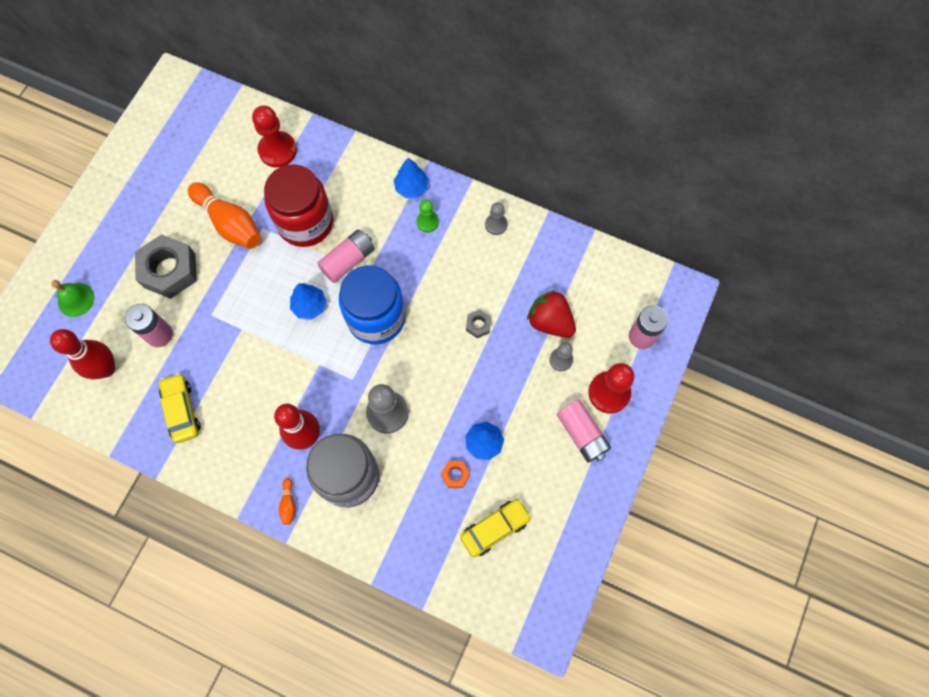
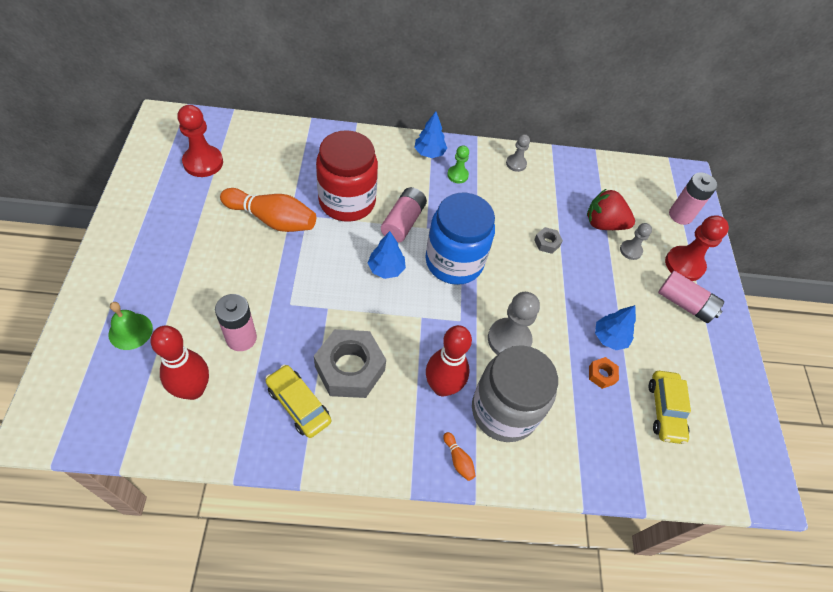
camera: 30 degrees left, 15 degrees down
grey nut [135,234,196,299] -> grey nut moved to [314,329,386,398]
red pawn [252,105,297,168] -> red pawn moved to [177,105,223,177]
yellow car [460,499,532,557] -> yellow car turned 150 degrees clockwise [649,371,691,444]

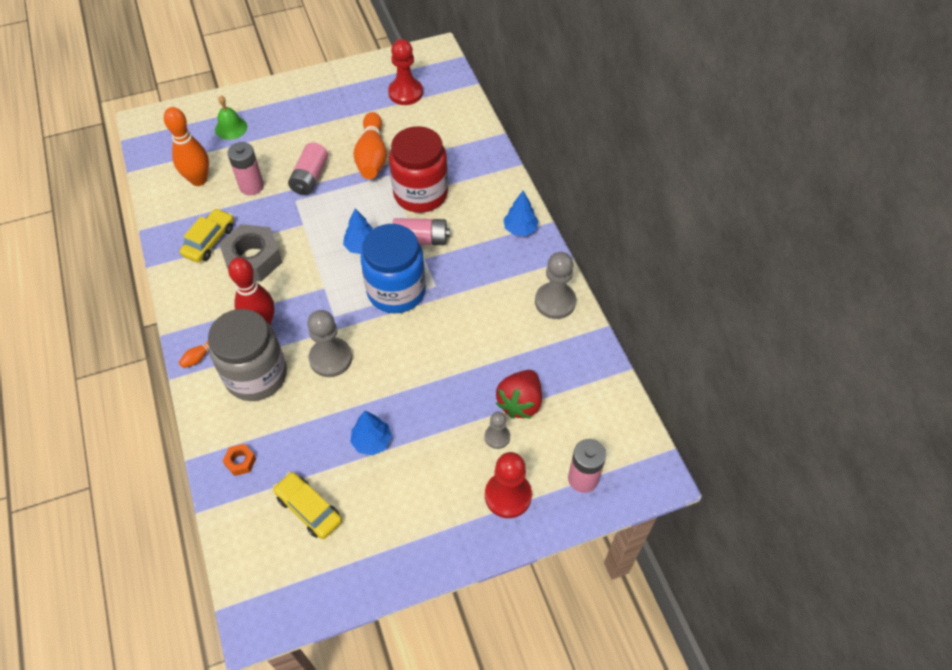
camera: 75 degrees right, 0 degrees up
red bowling pin [151,326,209,400] -> orange bowling pin [164,107,209,186]
green pawn [447,145,469,183] -> none
grey pawn [506,134,530,172] -> grey pawn [535,252,576,319], size x1.75
grey nut [534,227,563,254] -> none
red strawberry [587,189,635,230] -> red strawberry turned 150 degrees counterclockwise [496,370,542,419]
orange nut [589,357,619,389] -> orange nut moved to [223,444,256,476]
yellow car [649,371,691,444] -> yellow car turned 60 degrees clockwise [273,472,342,539]
pink battery [658,271,724,323] -> pink battery moved to [288,142,328,195]

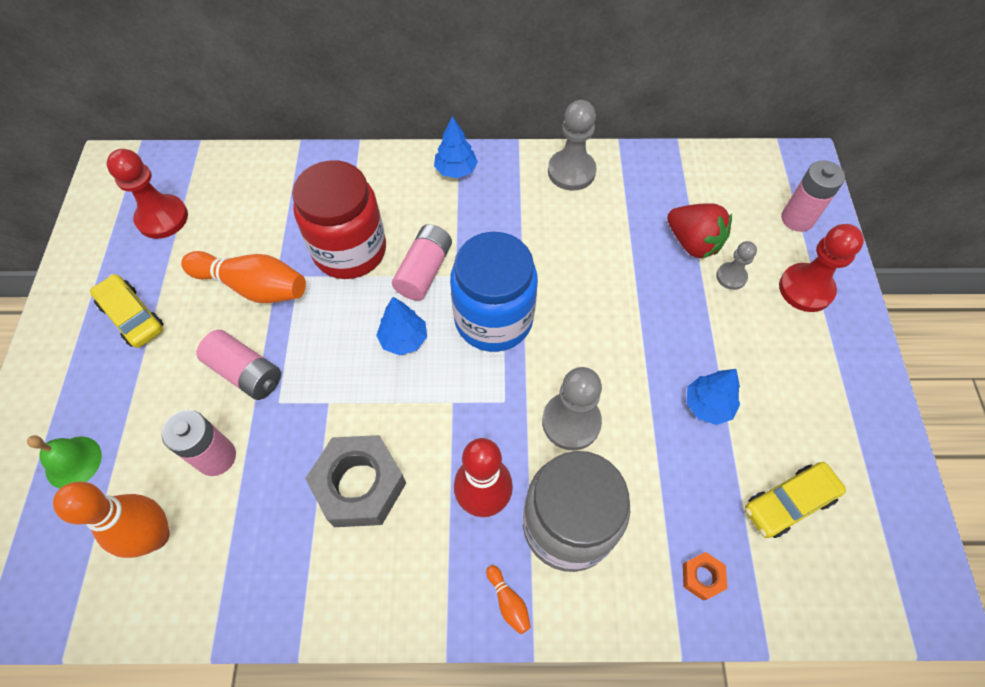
camera: 70 degrees left, 5 degrees up
yellow car [180,208,234,263] -> yellow car moved to [90,274,164,348]

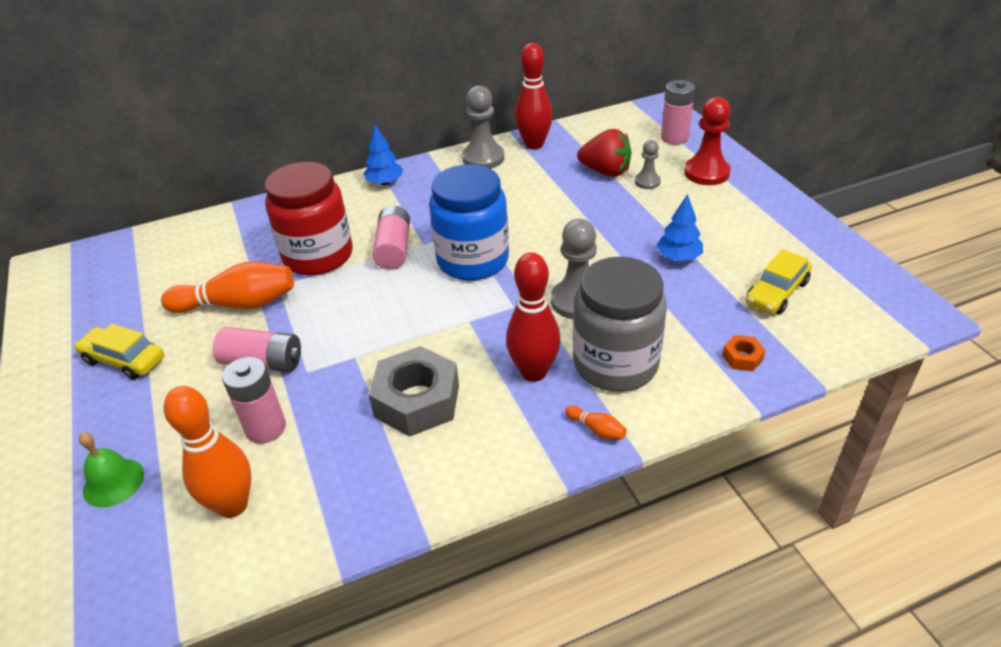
camera: 20 degrees left, 20 degrees down
red pawn [106,149,188,239] -> none
blue tree [376,297,427,355] -> none
none -> red bowling pin [515,43,553,149]

